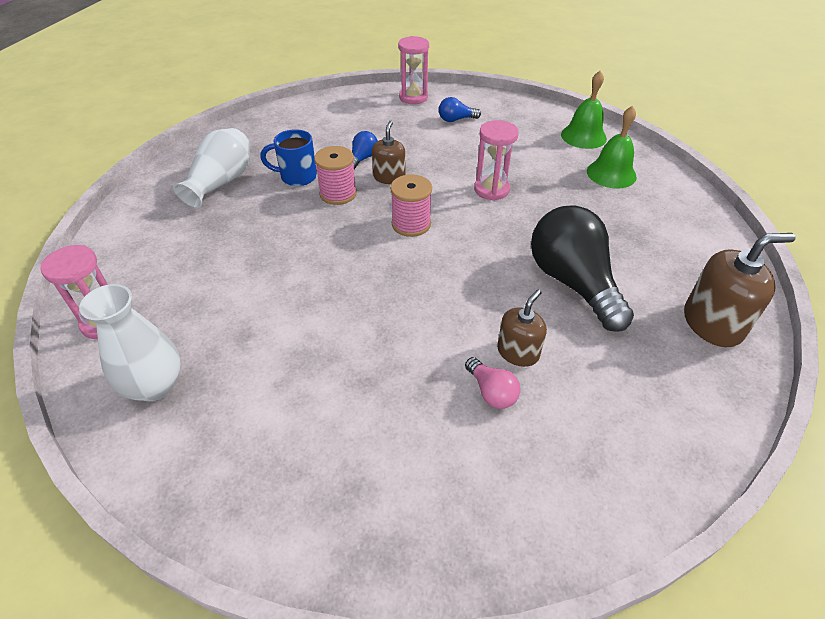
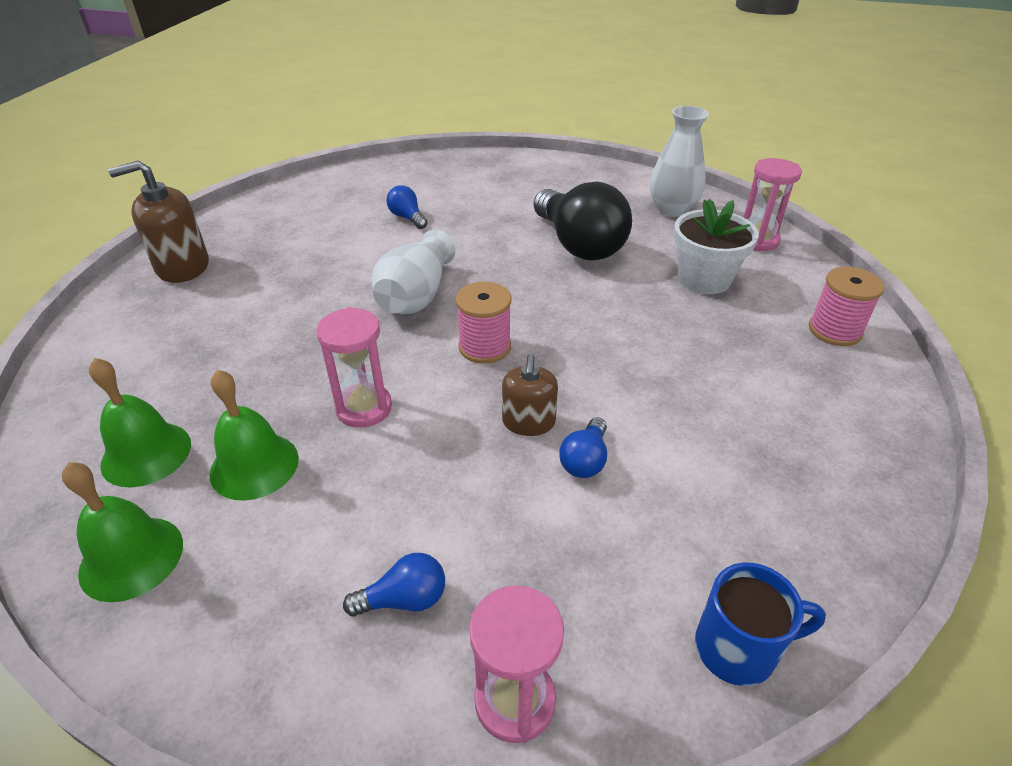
camera: 175 degrees right, 5 degrees down
white vase [173,128,250,208] -> white vase moved to [372,229,455,314]
blue mug [260,129,317,186] -> blue mug moved to [695,562,826,686]
pink spool [314,146,357,205] -> pink spool moved to [809,267,885,346]
pink light bulb [465,357,521,409] -> blue light bulb [386,185,428,229]
brown soap dispenser [497,290,547,367] -> none
black light bulb [531,205,634,332] -> black light bulb moved to [533,182,632,260]
none -> green bell [210,370,299,501]
none -> white flower pot [674,199,759,294]

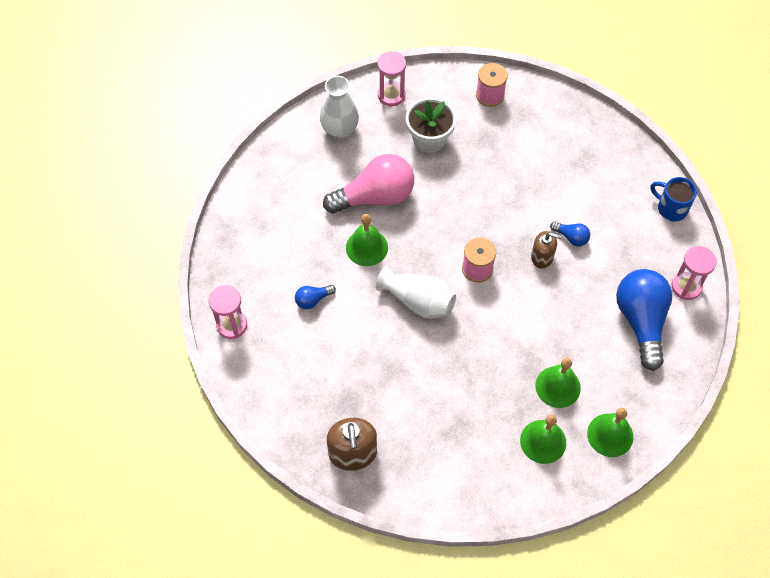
camera: 80 degrees left, 20 degrees up
pink hourglass [316,307,392,428] -> pink hourglass moved to [209,285,247,339]
blue light bulb [343,553,445,617] -> blue light bulb [616,269,672,371], size x2.27
black light bulb [533,182,632,260] -> pink light bulb [323,154,414,213]
blue mug [695,562,826,686] -> blue mug turned 60 degrees counterclockwise [651,177,697,222]
none -> green bell [346,214,388,266]

